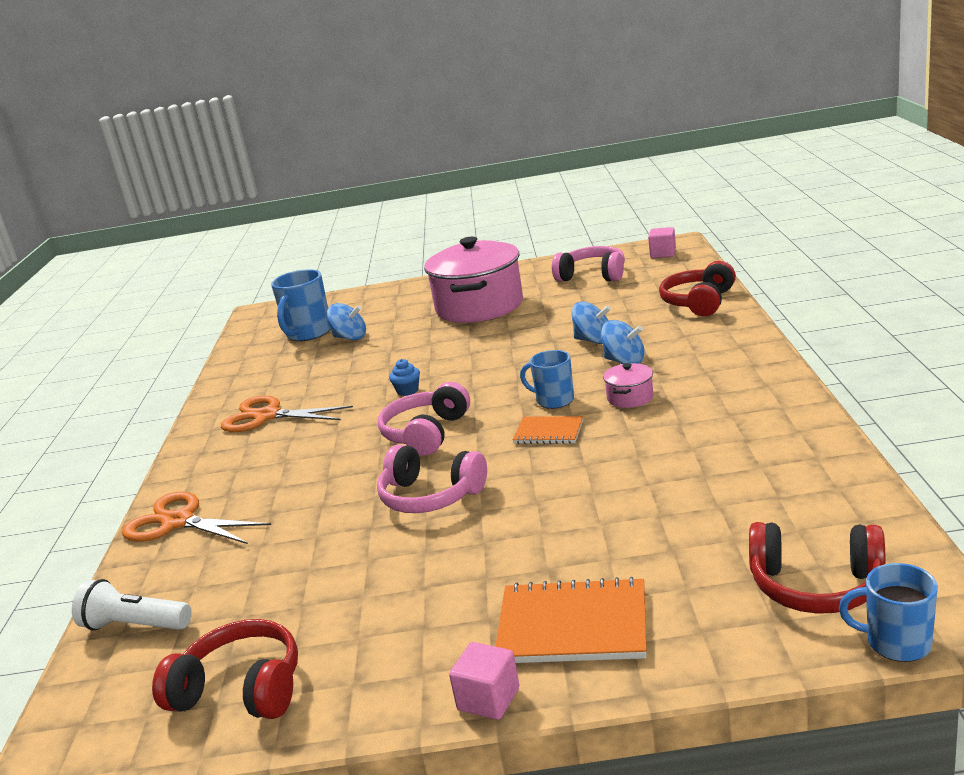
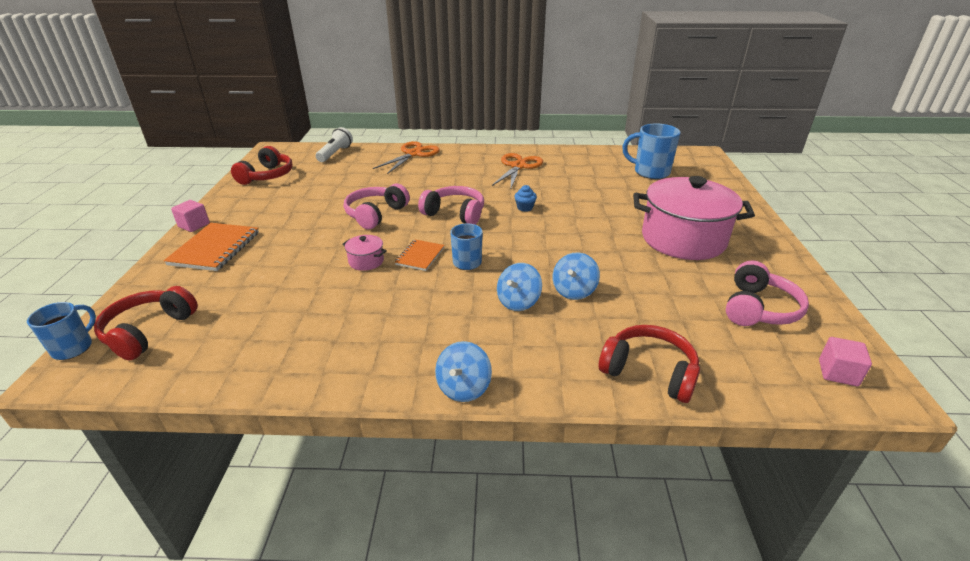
camera: 90 degrees right, 10 degrees up
blue spinning top [327,303,366,340] -> blue spinning top moved to [435,341,492,402]
pink pot [603,363,654,408] -> pink pot moved to [342,235,387,271]

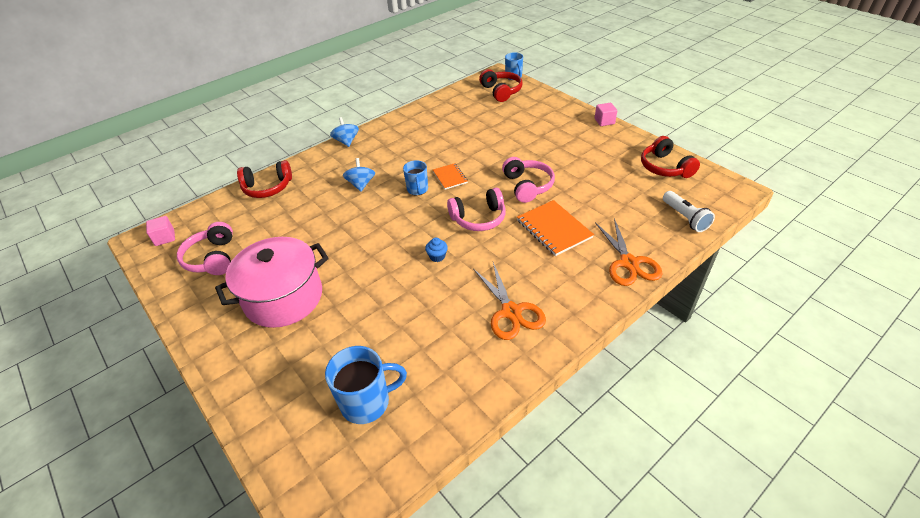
camera: 140 degrees right, 10 degrees up
orange notebook [164,223,259,271] -> orange notebook moved to [517,200,594,256]
pink pot [342,235,387,271] -> none
blue spinning top [553,252,600,300] -> none

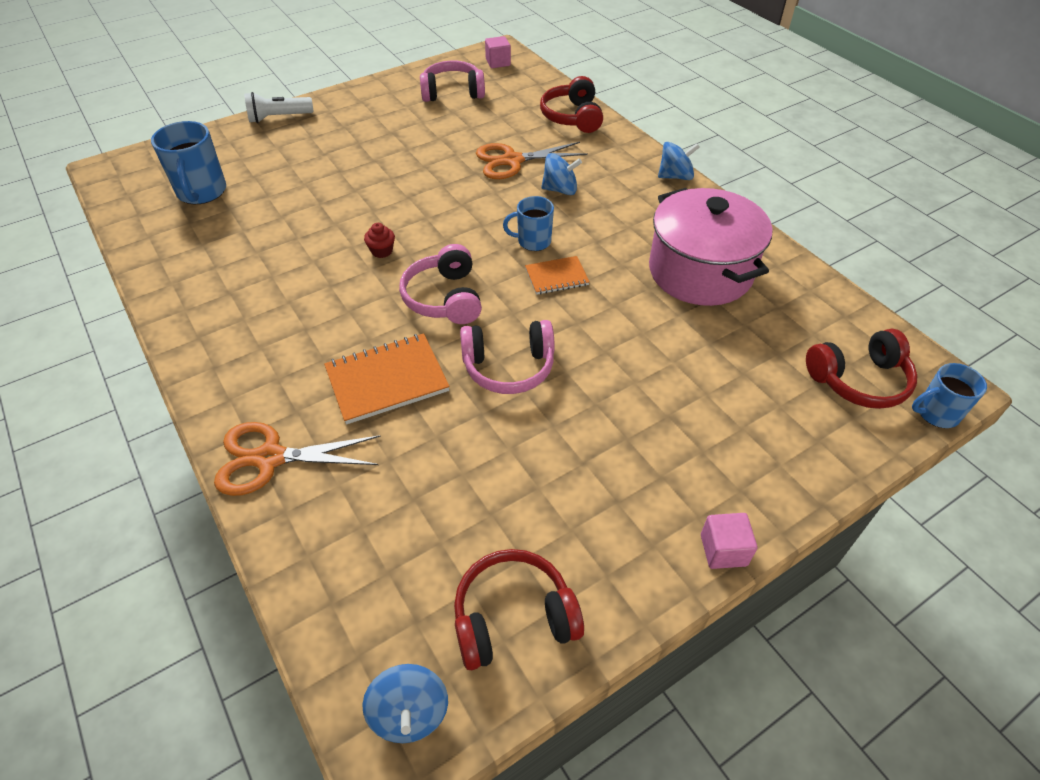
camera: 95 degrees right, 5 degrees up
pink pot [215,237,329,328] -> pink pot moved to [649,188,773,306]
blue cupcake [425,238,448,262] -> red cupcake [364,223,395,258]
orange scissors [474,262,546,340] -> orange scissors moved to [476,142,588,179]
white flashlight [663,191,715,232] -> white flashlight moved to [244,92,313,123]
none -> blue spinning top [362,664,448,743]

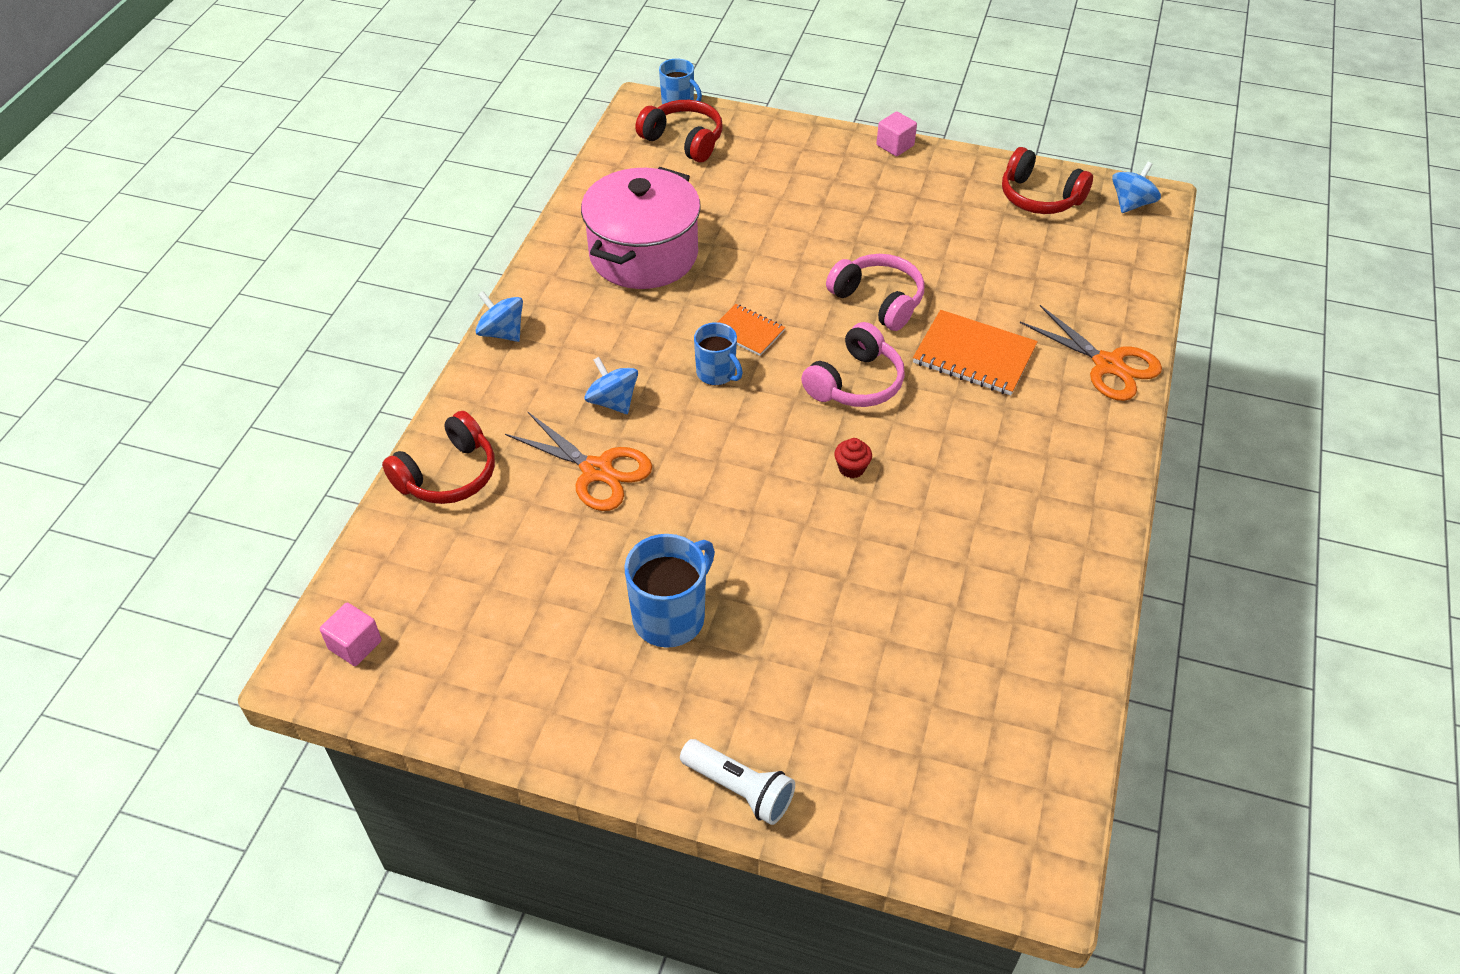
camera: 130 degrees left, 0 degrees up
blue mug [151,121,226,204] -> blue mug moved to [624,534,715,648]
pink headphones [420,61,485,102] -> none

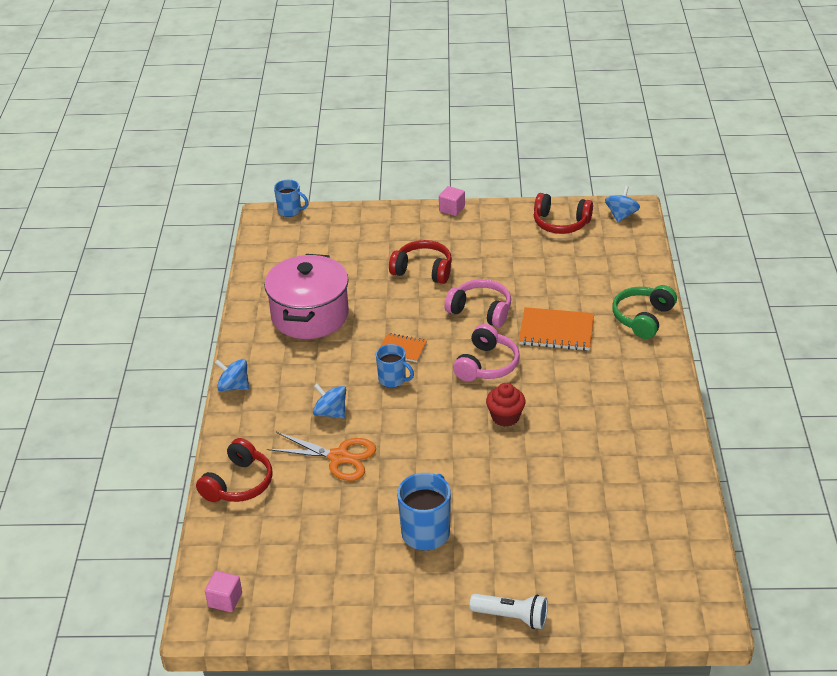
camera: 15 degrees left, 10 degrees down
red headphones [636,100,723,162] -> red headphones moved to [389,240,452,284]
red cupcake [834,438,872,478] -> red cupcake [486,383,526,427], size x1.55
orange scissors [1019,305,1162,401] -> green headphones [612,285,677,339]

